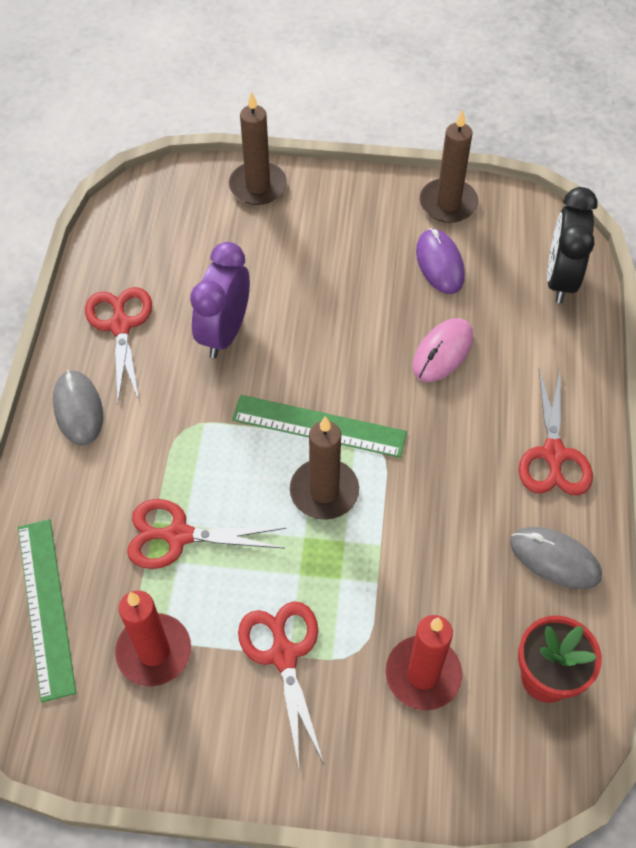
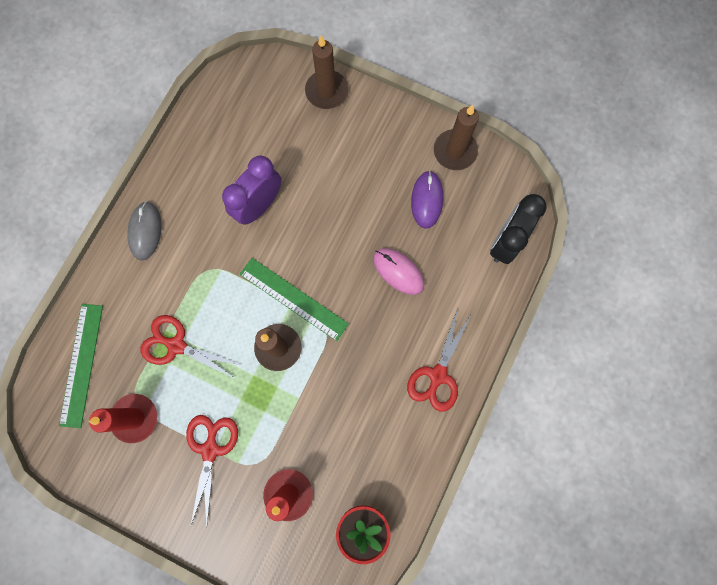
camera: 20 degrees right, 20 degrees up
red scissors [85,287,152,402] -> none
pink mouse [413,318,473,382] -> pink mouse turned 75 degrees clockwise [373,248,424,295]
grey mouse [510,527,602,589] -> none

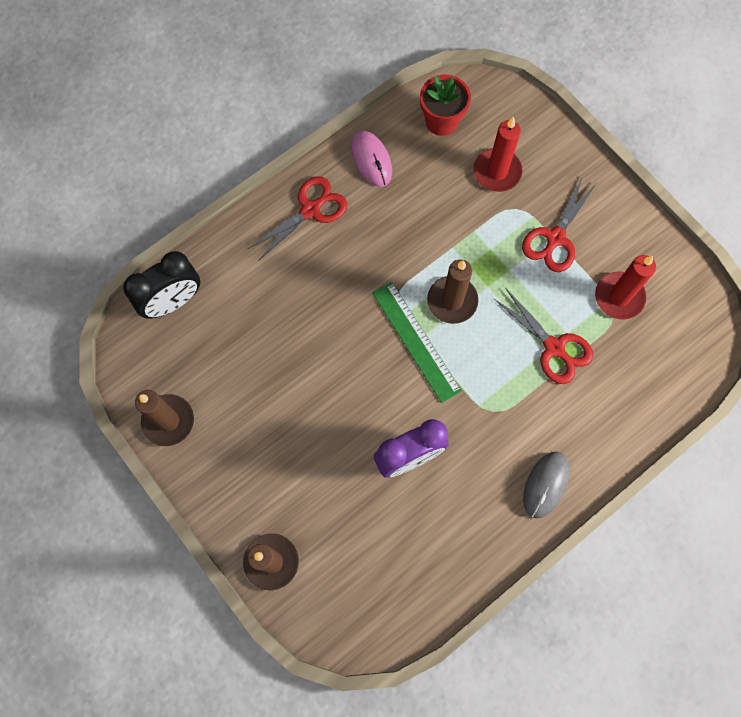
camera: 155 degrees left, 5 degrees down
green ruler [59,304,103,428] -> none
pink mouse [373,248,424,295] -> pink mouse moved to [352,130,392,187]
purple mouse [411,171,443,229] -> none

